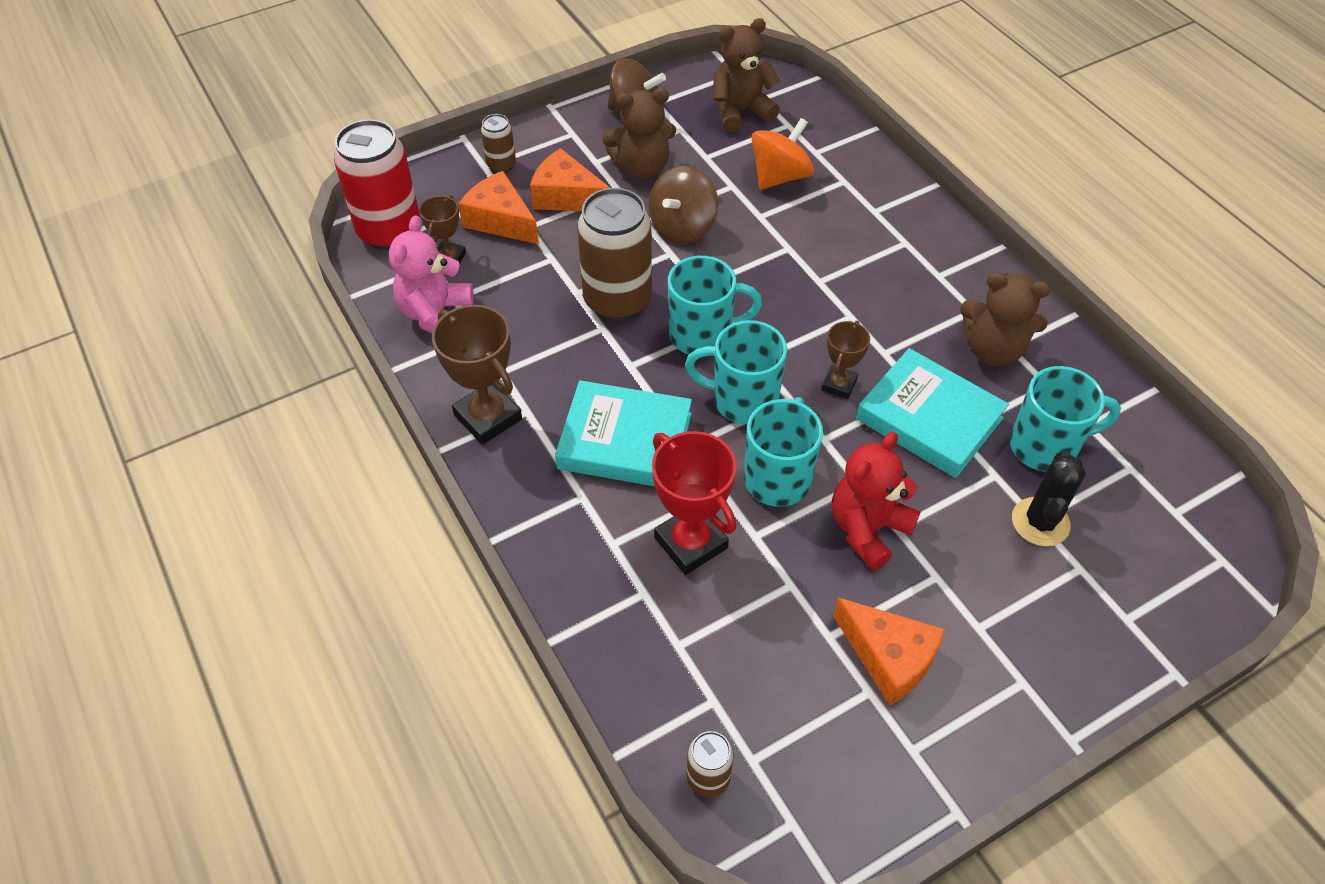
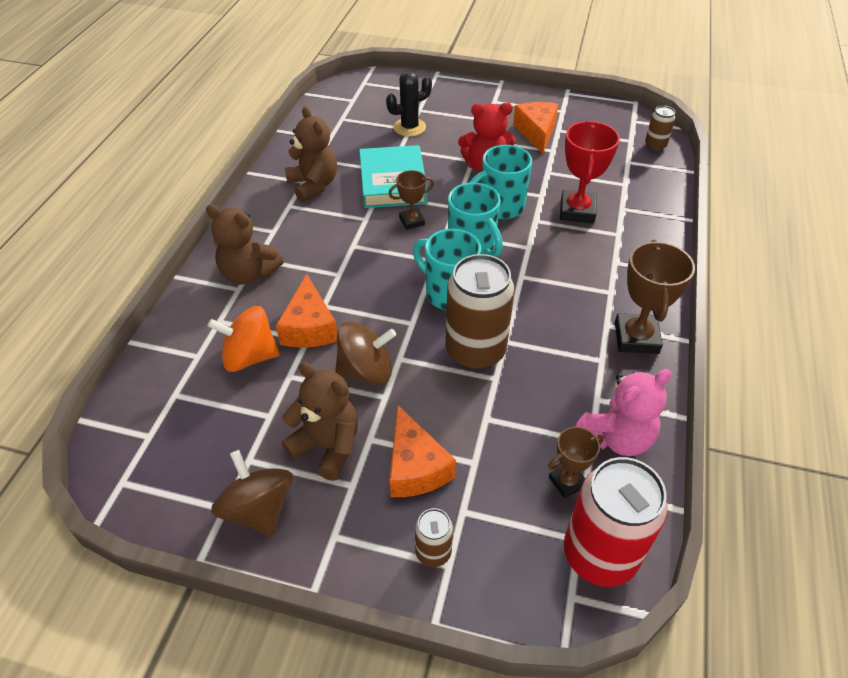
camera: 135 degrees left, 5 degrees down
orange cheese [458,171,539,244] -> orange cheese moved to [276,274,337,348]
turquoise book [555,380,692,486] -> none
brown teddy bear [713,18,780,132] -> brown teddy bear moved to [206,205,283,285]
turquoise mug [1010,366,1121,472] -> none

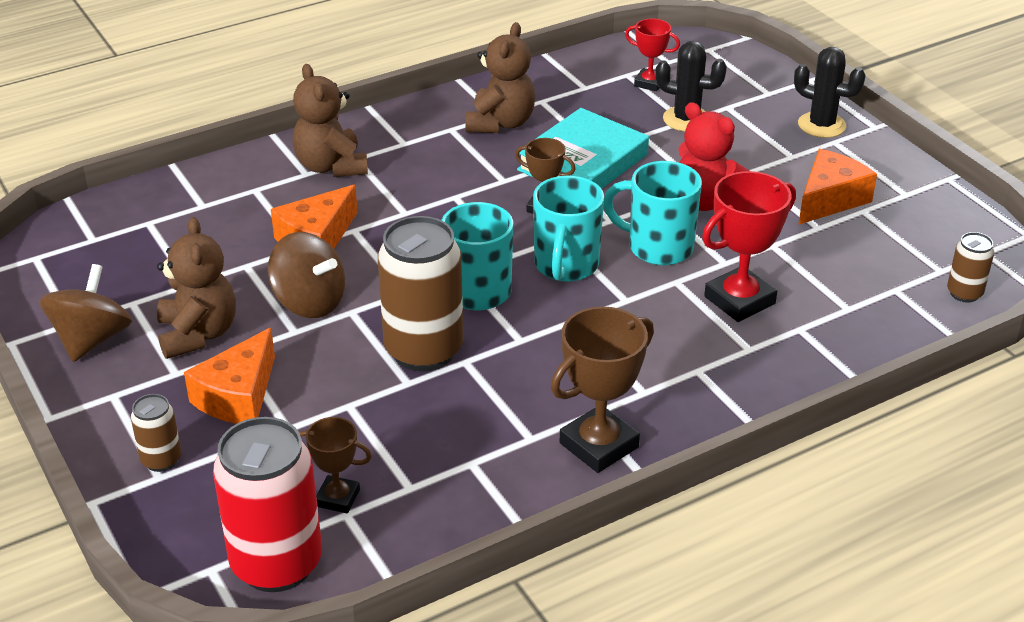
camera: 45 degrees right, 10 degrees down
orange spinning top [207,306,280,372] -> none
pink teddy bear [575,369,672,456] -> none
none -> red trophy [625,19,680,91]
none -> black cactus [794,47,866,138]

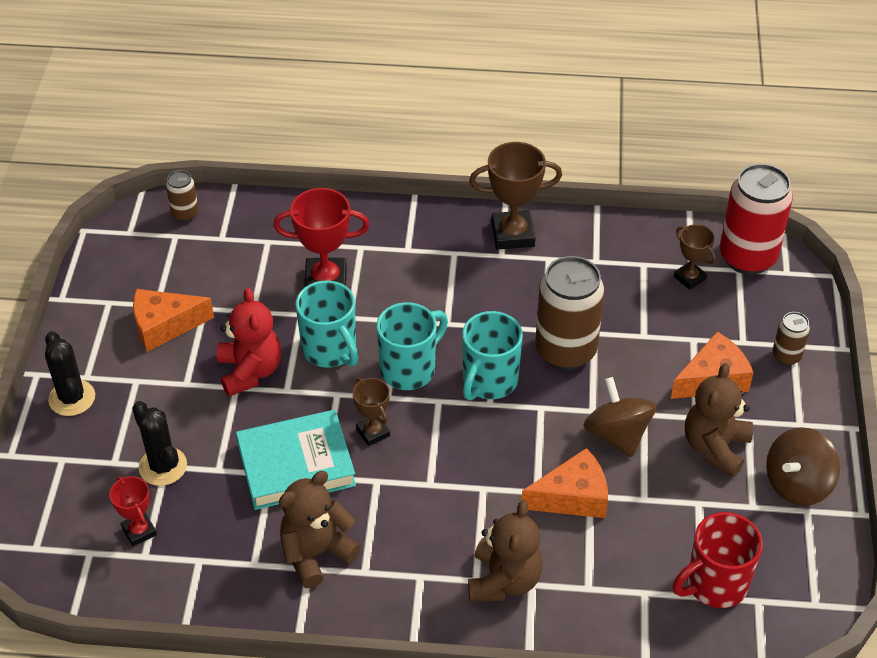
camera: 145 degrees left, 10 degrees up
none -> red mug [673,512,763,608]

